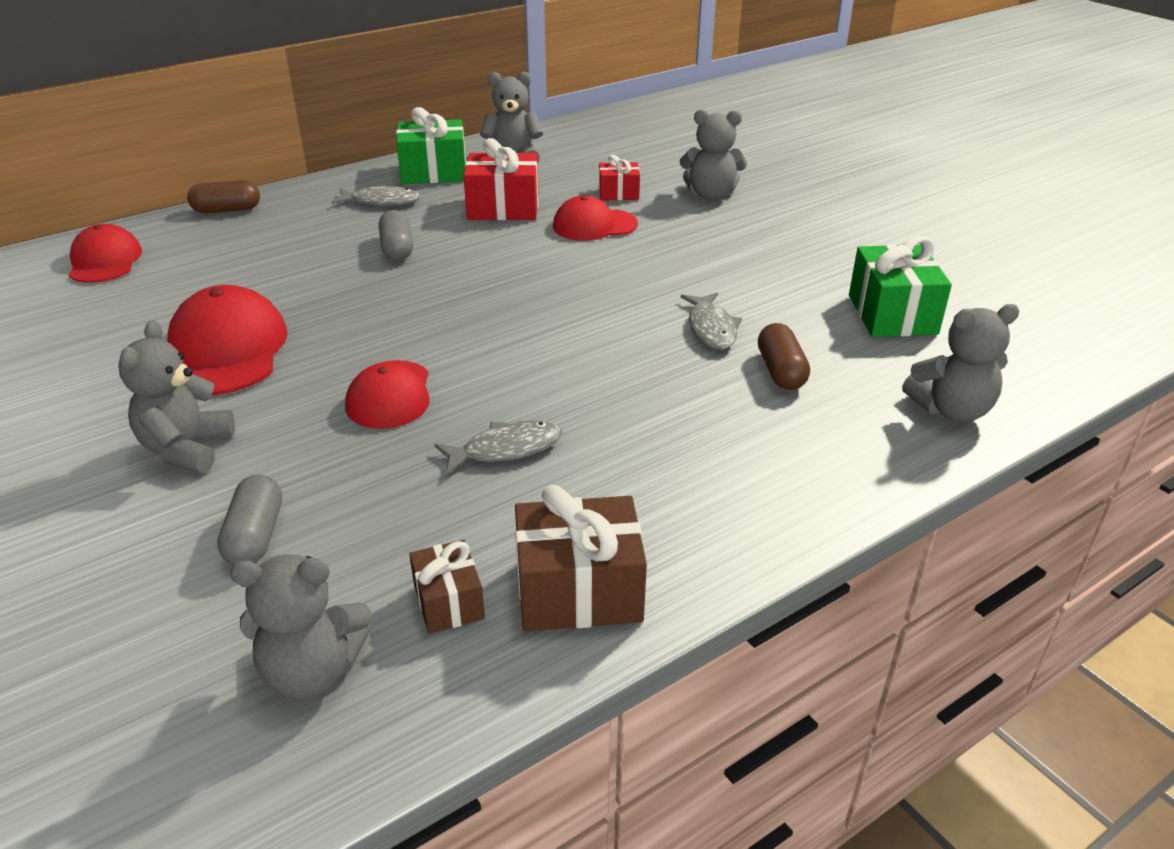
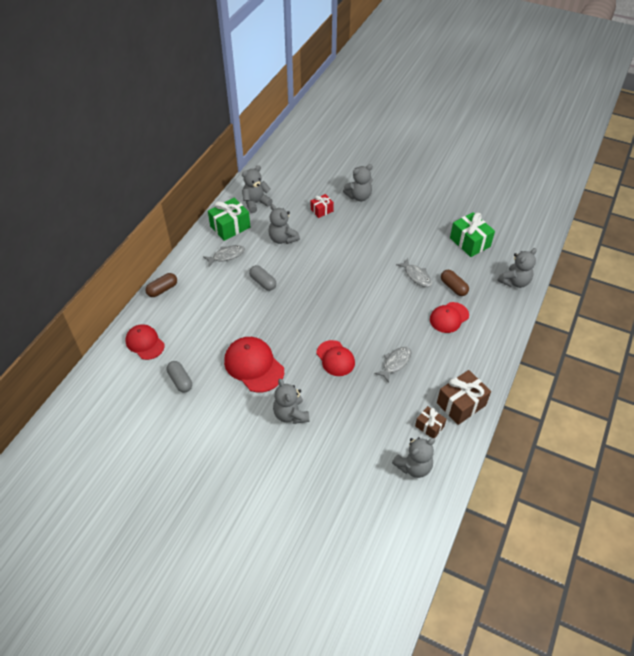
camera: 30 degrees left, 15 degrees up
grey capsule [217,474,282,565] -> grey capsule moved to [167,361,192,392]
red gift [463,138,539,220] -> grey teddy bear [268,204,300,244]
red cap [553,196,638,241] -> red cap moved to [430,302,469,333]

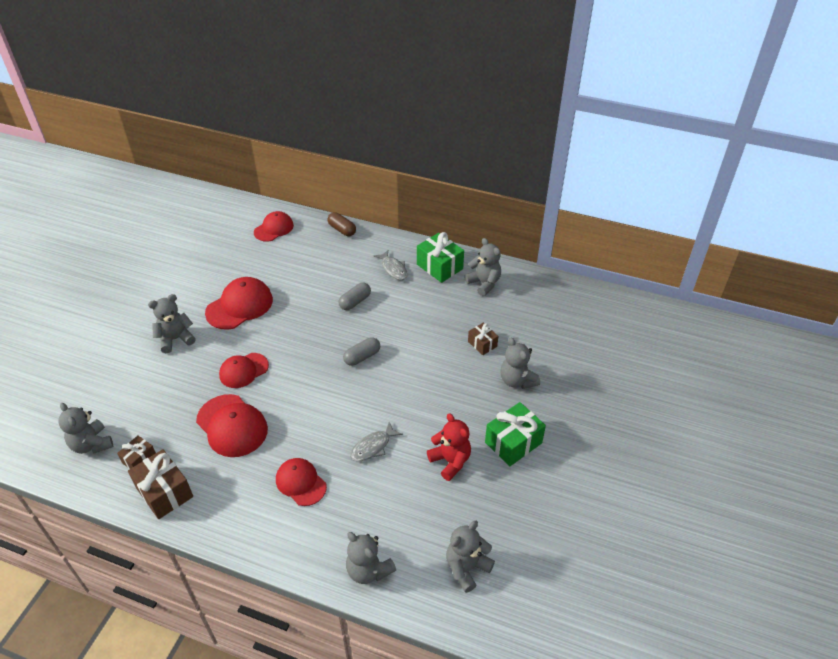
camera: 85 degrees right, 5 degrees down
grey capsule [167,361,192,392] -> grey capsule moved to [343,337,380,366]
grey teddy bear [268,204,300,244] -> grey teddy bear moved to [446,521,495,593]
red gift [311,194,334,218] -> brown gift [468,323,498,355]
grey fish [374,346,411,383] -> red cap [196,394,268,457]
brown capsule [441,270,469,296] -> none
green gift [450,212,495,257] -> green gift moved to [485,402,546,466]
none -> red teddy bear [427,413,471,481]

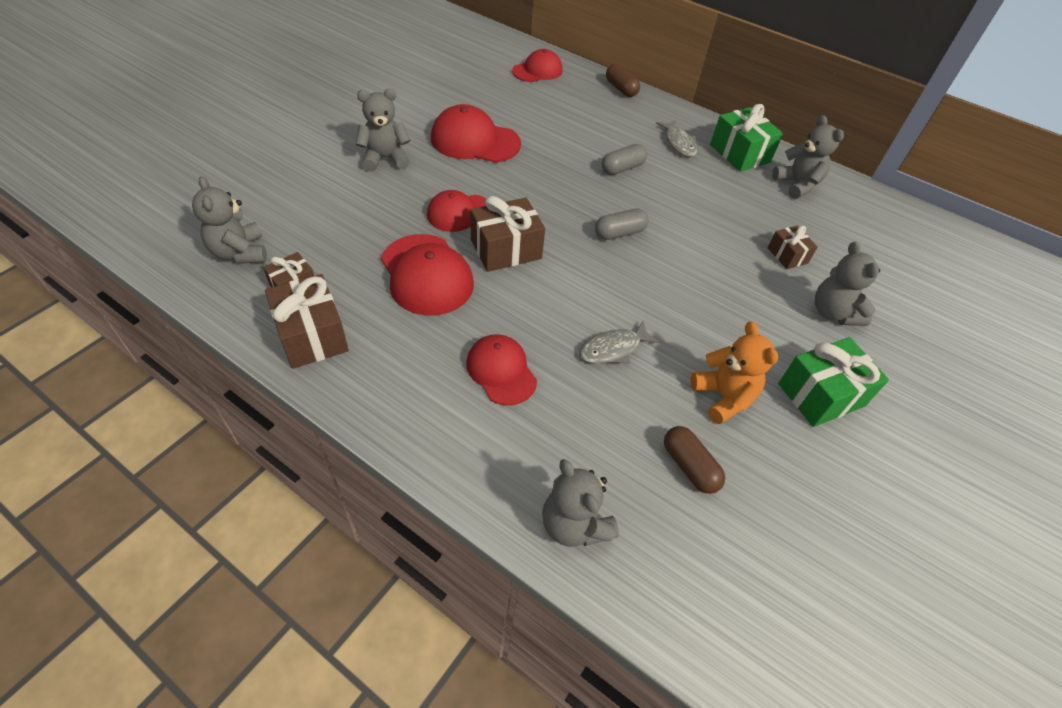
camera: 10 degrees right, 5 degrees up
red cap [205,277,273,330] -> red cap turned 135 degrees counterclockwise [431,104,521,163]
red teddy bear [427,413,471,481] -> orange teddy bear [691,321,778,424]
grey teddy bear [446,521,495,593] -> none
none -> brown gift [471,196,545,272]
none -> brown capsule [664,426,725,494]

